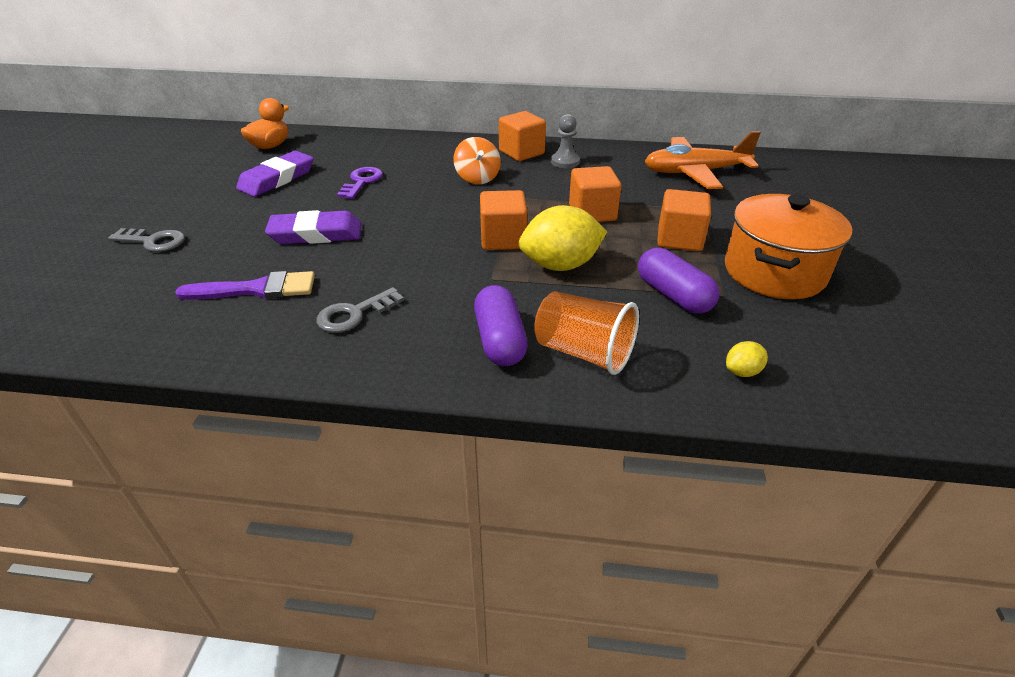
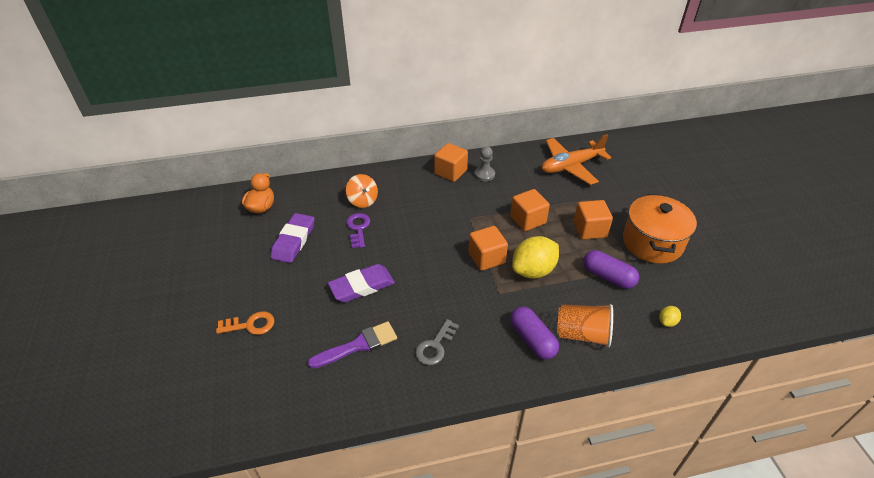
camera: 20 degrees left, 5 degrees up
grey key [108,228,185,252] -> orange key [216,311,275,335]
orange spinning top [453,137,501,184] -> orange spinning top moved to [346,174,378,208]

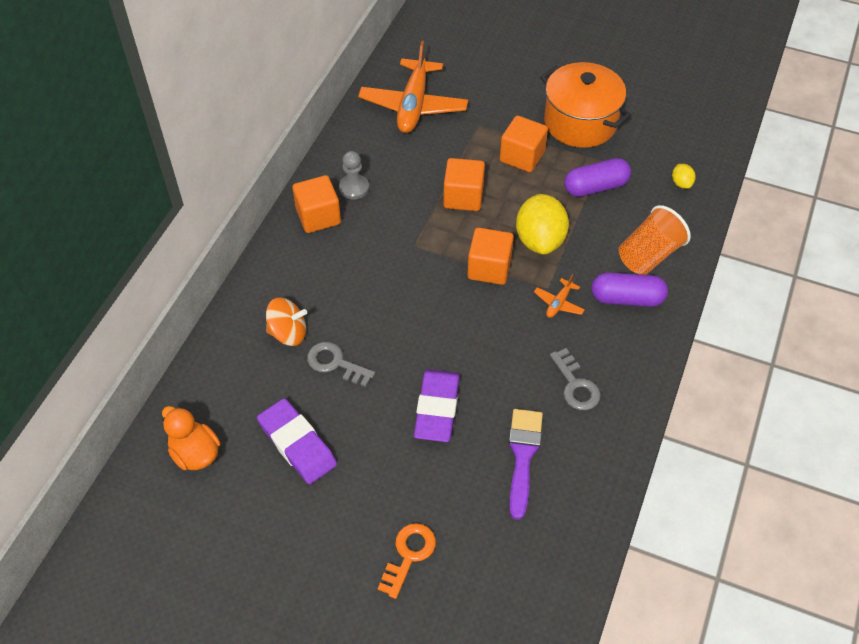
camera: 55 degrees left, 10 degrees up
purple key [346,213,370,248] -> grey key [307,342,375,387]
none -> orange plane [534,274,585,318]

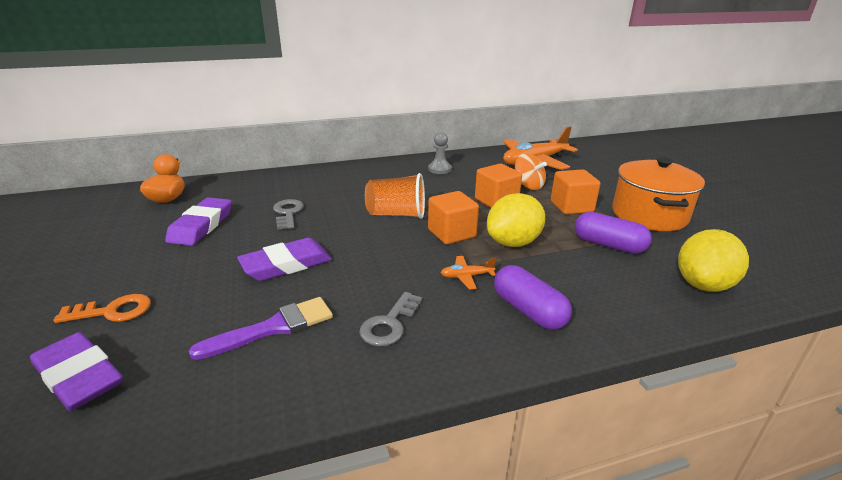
camera: 50 degrees right, 25 degrees down
orange spinning top [266,298,307,346] -> orange spinning top moved to [515,153,547,190]
orange cube [292,175,341,233] -> none
orange cup [619,205,691,275] -> orange cup moved to [365,173,425,219]
yellow lemon [672,164,696,189] -> yellow lemon [678,229,749,292], size x2.23
none -> purple eraser [30,332,123,411]

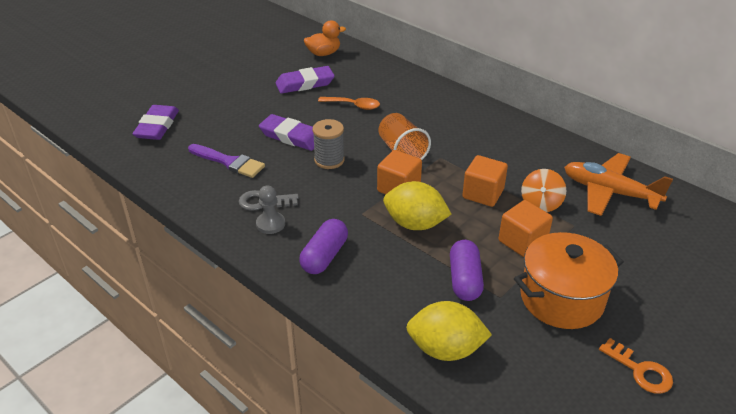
camera: 60 degrees right, 10 degrees up
orange key [54,294,151,323] -> orange key moved to [599,338,673,394]
grey key [273,199,304,230] -> orange spoon [318,97,380,110]
grey pawn [428,132,452,174] -> grey pawn moved to [256,185,285,234]
orange plane [441,256,496,289] -> none
none -> grey spool [313,119,345,169]

